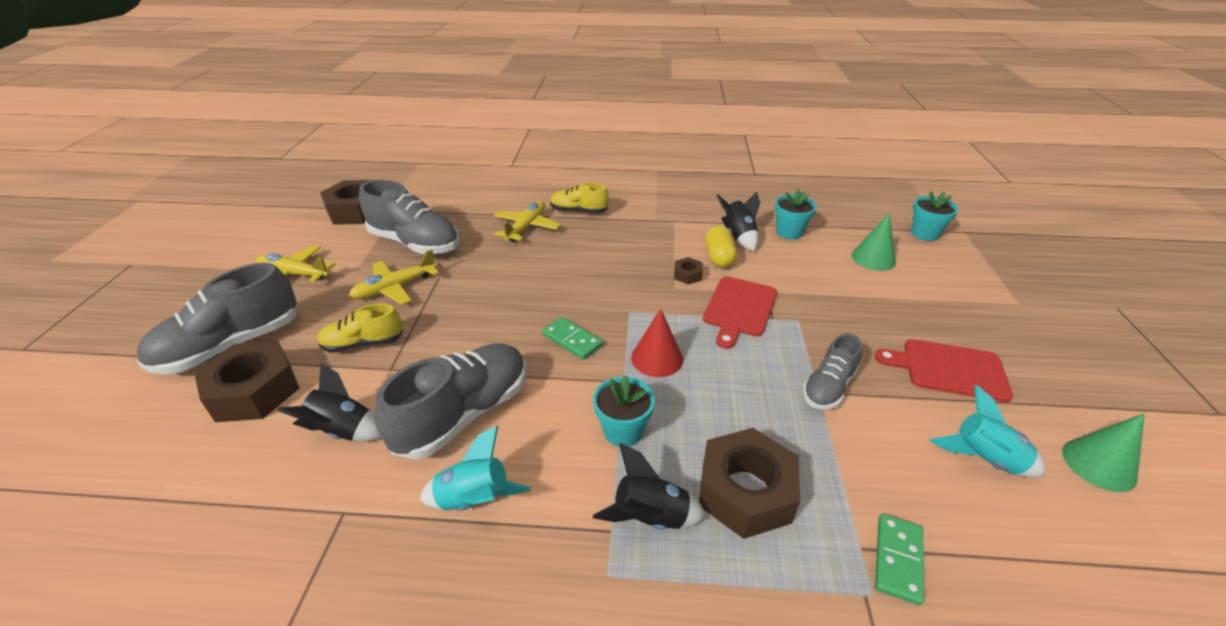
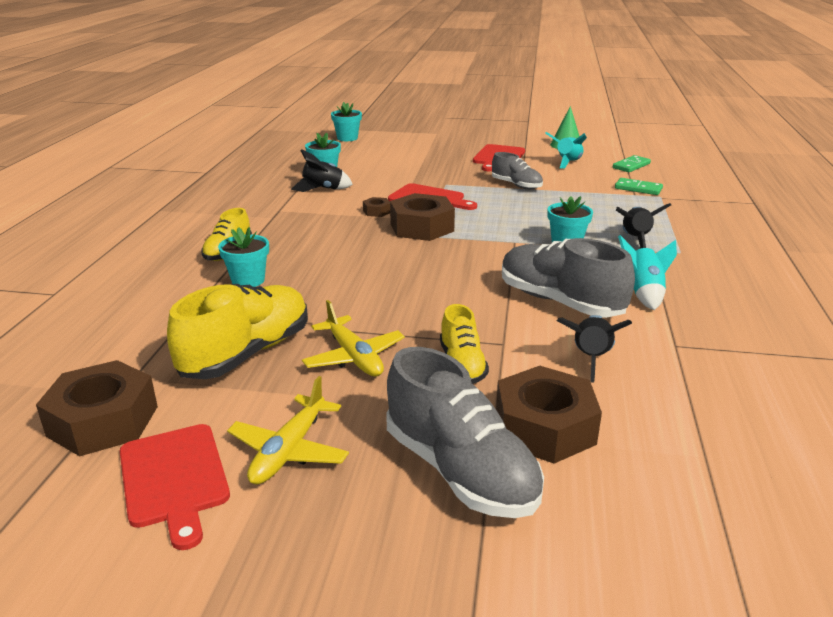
camera: 85 degrees left, 10 degrees down
grey shoe [359,180,459,254] -> yellow shoe [167,284,308,379]
yellow plane [494,201,561,242] -> turquoise flower pot [218,227,269,287]
green domino [542,317,603,360] -> green domino moved to [613,155,651,172]
red cone [631,309,683,377] -> none
brown nut [699,428,800,539] -> brown nut moved to [390,193,455,241]
yellow capsule [705,226,737,268] -> none
green cone [852,213,896,271] -> none
none -> red cutting board [120,424,230,550]

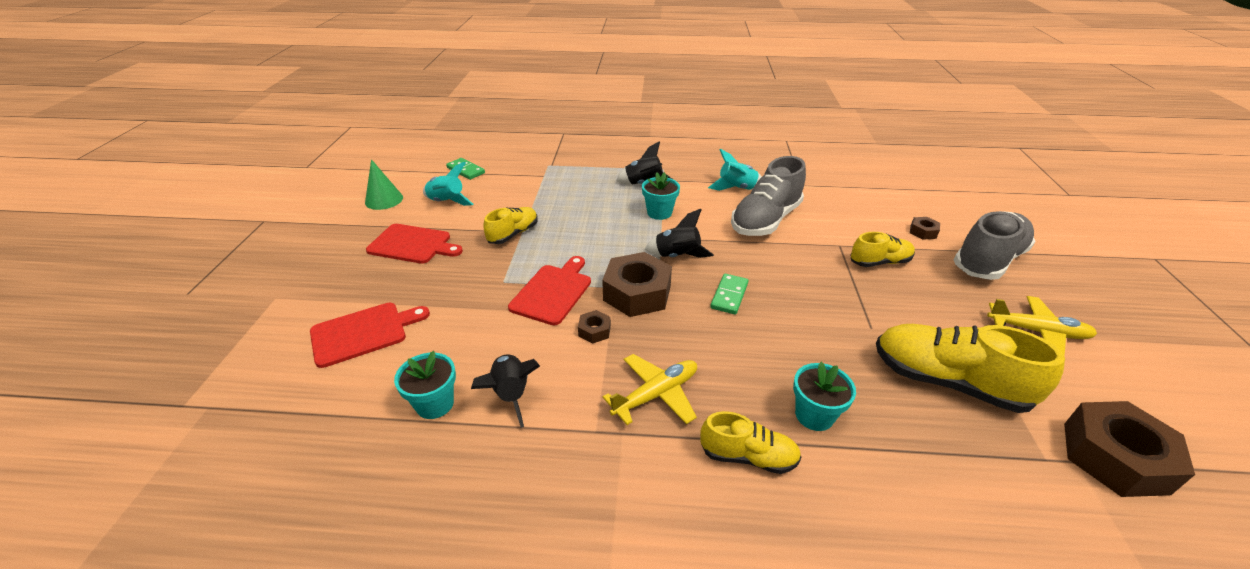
camera: 95 degrees left, 10 degrees up
red cutting board [120,424,230,550] -> red cutting board moved to [310,303,430,368]
yellow plane [302,300,405,377] -> yellow plane moved to [603,354,697,425]
turquoise flower pot [331,102,362,141] -> none
grey shoe [492,152,543,189] -> yellow shoe [483,207,538,244]
brown nut [496,366,602,464] -> brown nut [910,217,940,240], size x0.45
black rocket [557,315,632,383] -> black rocket moved to [645,209,714,258]
green domino [615,178,663,195] -> green domino moved to [710,274,748,315]

